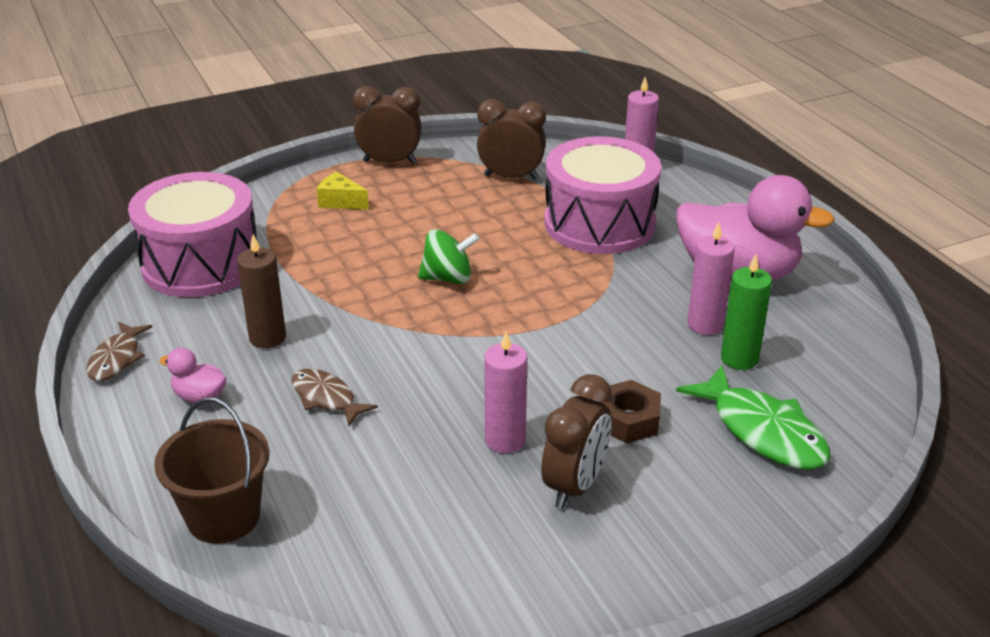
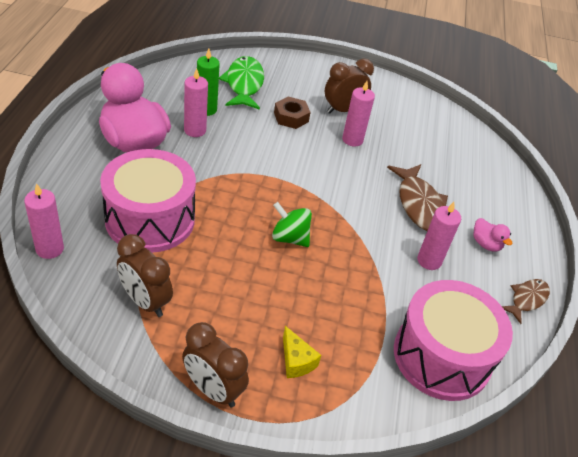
camera: 150 degrees left, 10 degrees up
brown bucket [154,397,270,544] -> none
brown candle [237,235,286,348] -> pink candle [417,202,461,270]
brown fish [292,369,378,426] -> brown fish [387,164,448,231], size x1.65

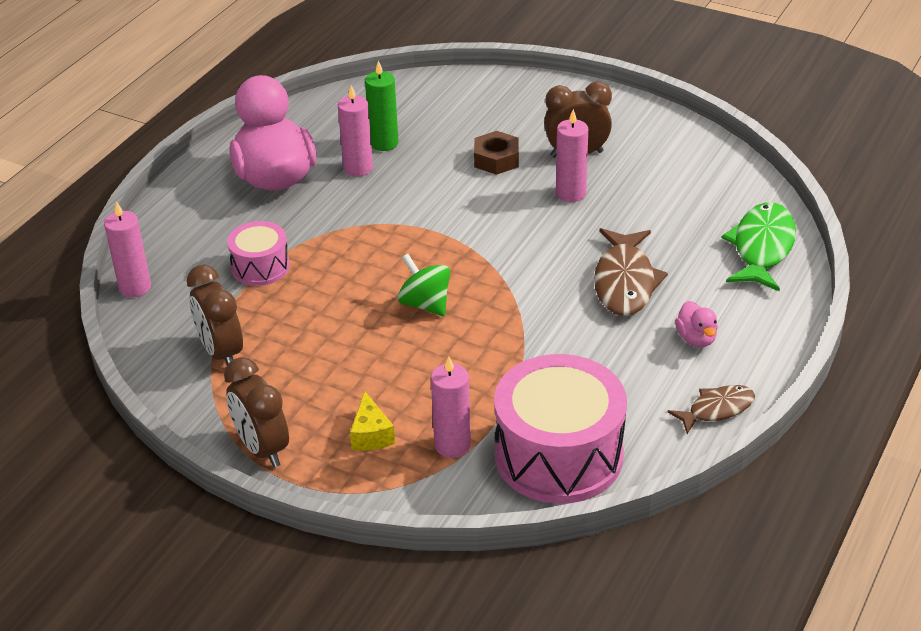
camera: 25 degrees right, 5 degrees down
pink drum [100,149,196,253] -> pink drum [227,221,290,286], size x0.52
green fish [219,56,264,110] -> green fish moved to [721,203,796,291]
pink candle [417,202,461,270] -> pink candle moved to [431,357,471,458]

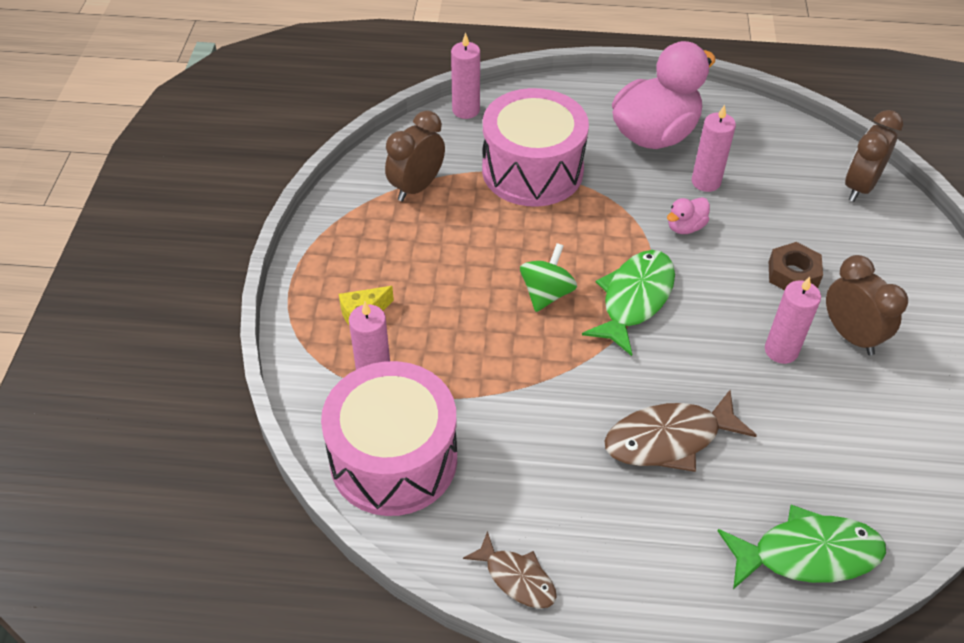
camera: 65 degrees right, 10 degrees up
brown clock [224,357,289,467] -> brown clock moved to [845,110,903,202]
pink drum [227,221,290,286] -> pink drum [482,88,589,207], size x1.90
green candle [365,60,399,151] -> none
pink duck [675,301,718,347] -> pink duck moved to [667,197,710,234]
none -> green fish [582,250,675,356]

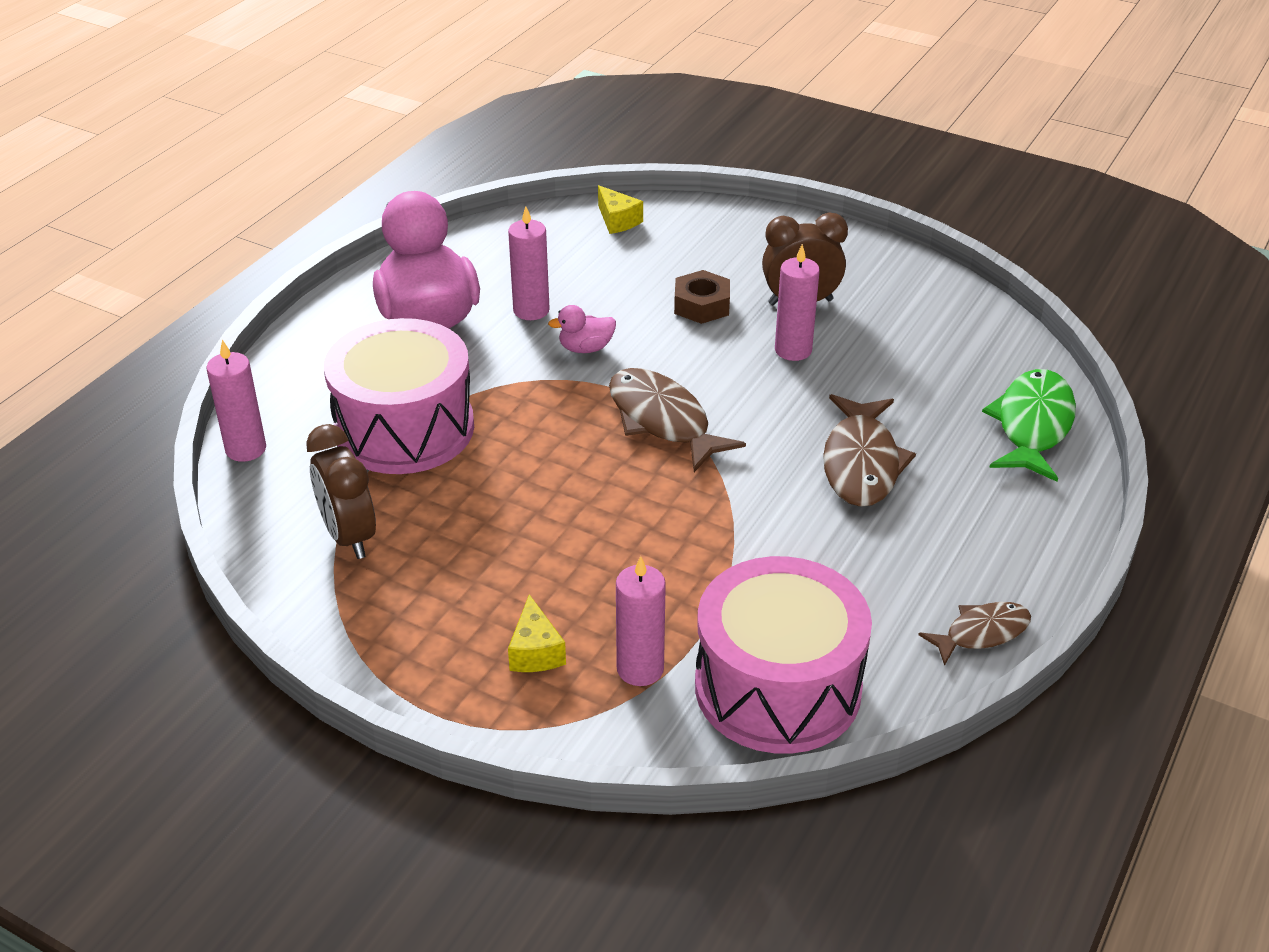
camera: 65 degrees left, 10 degrees down
green spinning top [520,243,577,312] -> none
green fish [582,250,675,356] -> brown fish [609,368,746,472]
pink duck [667,197,710,234] -> pink duck turned 90 degrees clockwise [548,305,616,353]
brown clock [845,110,903,202] -> yellow cheese [598,185,643,234]

